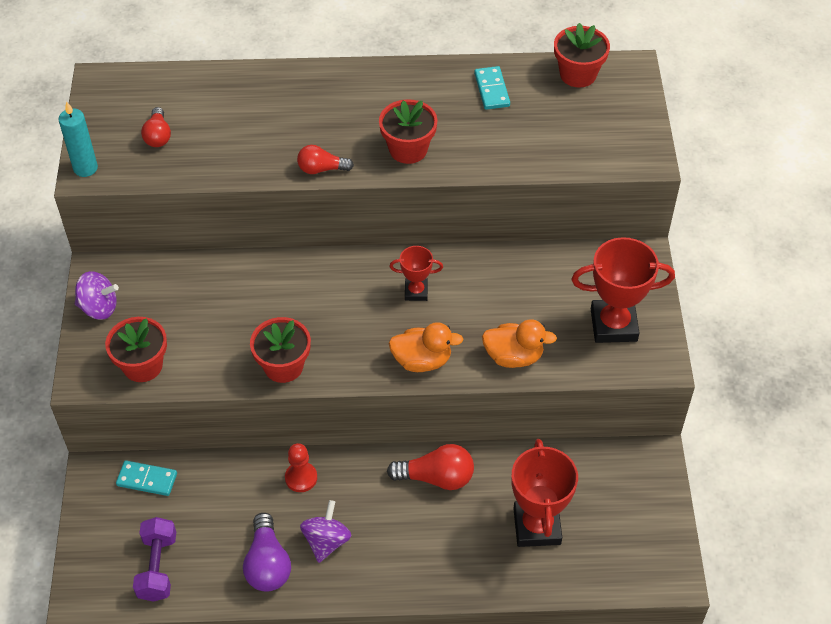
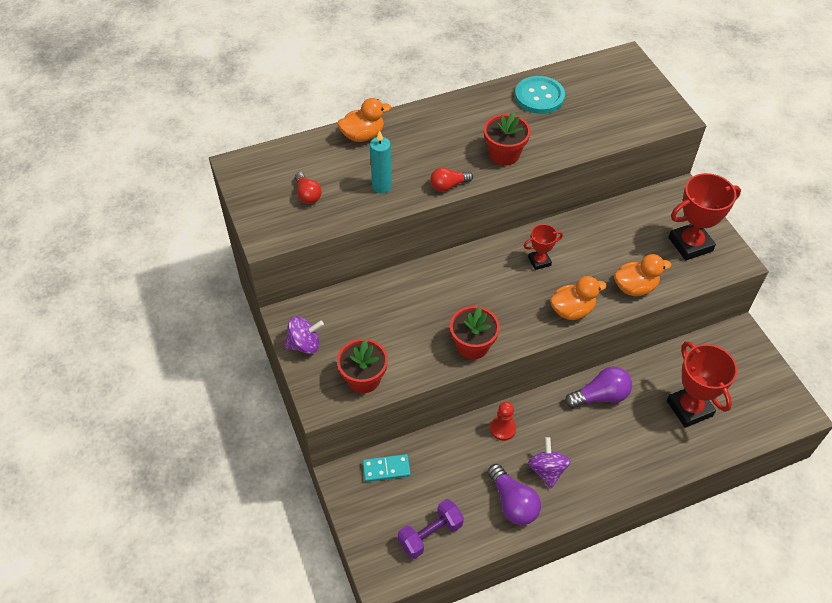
camera: 20 degrees left, 0 degrees up
turquoise candle [58,101,98,177] -> turquoise candle moved to [370,130,392,193]
purple dumbbell [133,517,176,602] -> purple dumbbell turned 75 degrees clockwise [398,499,464,559]
red light bulb [387,444,474,490] -> purple light bulb [565,366,632,408]
turquoise domino [474,66,510,110] -> turquoise button [515,76,565,114]
red flower pot [554,23,610,87] -> none
none -> orange duck [338,98,391,142]

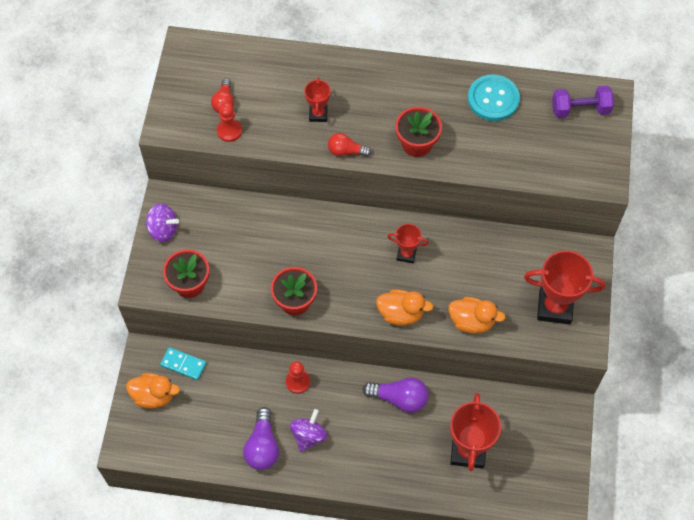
camera: 30 degrees right, 10 degrees up
orange duck [338,98,391,142] -> orange duck moved to [126,373,180,409]
turquoise candle [370,130,392,193] -> none
purple dumbbell [398,499,464,559] -> purple dumbbell moved to [552,86,614,118]
none -> red pawn [217,103,242,142]
none -> red trophy [304,77,331,122]

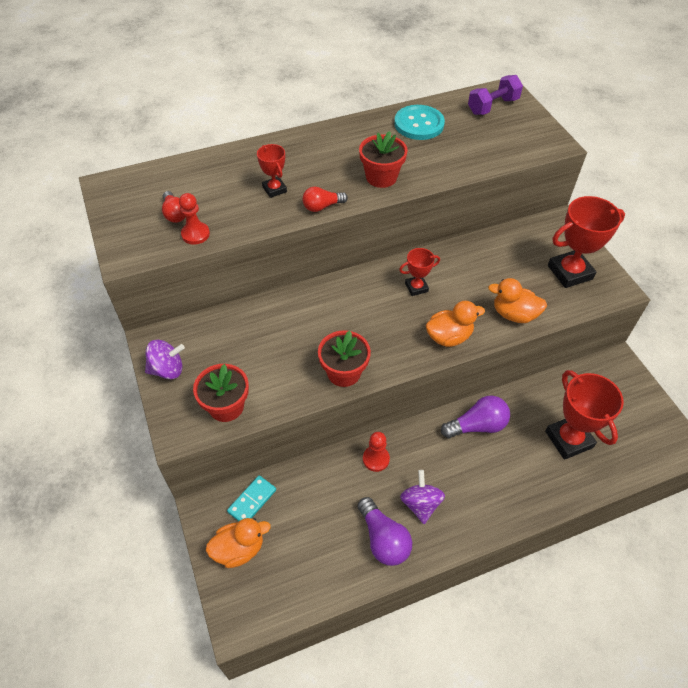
camera: 30 degrees left, 10 degrees down
turquoise domino [160,347,206,380] -> turquoise domino turned 45 degrees counterclockwise [227,475,276,521]
orange duck [448,297,506,334] -> orange duck turned 150 degrees counterclockwise [488,278,547,323]

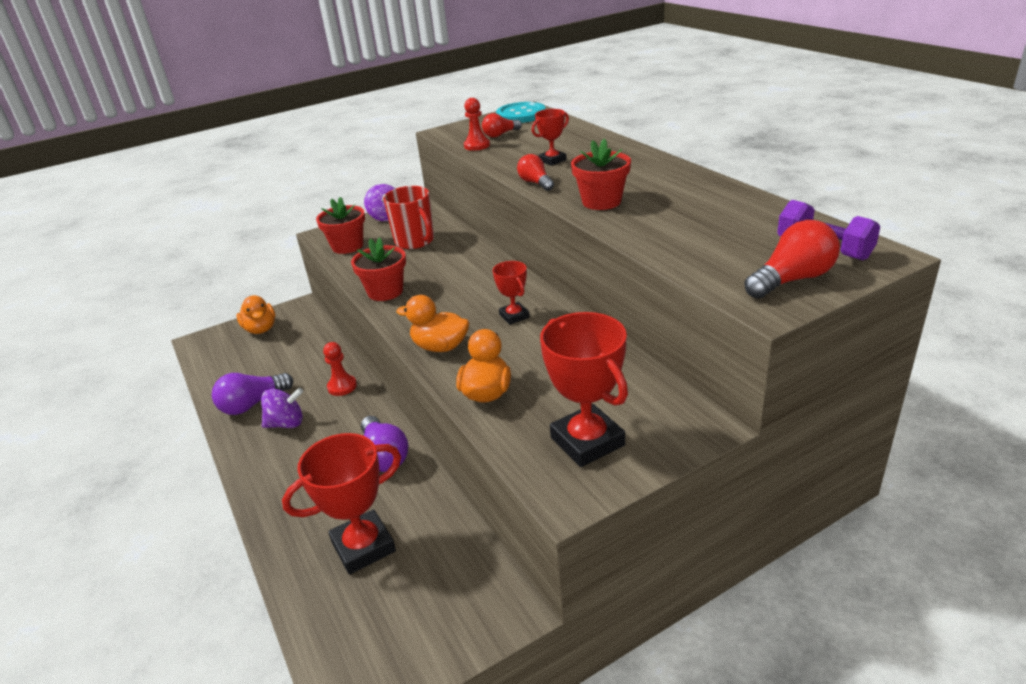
camera: 85 degrees right, 20 degrees down
turquoise domino [227,475,276,521] -> none
turquoise button [394,105,445,140] -> turquoise button moved to [496,102,546,123]
orange duck [426,301,485,347] -> orange duck turned 135 degrees clockwise [396,295,469,352]
none -> red mug [383,186,434,249]
none -> red light bulb [744,220,840,299]

